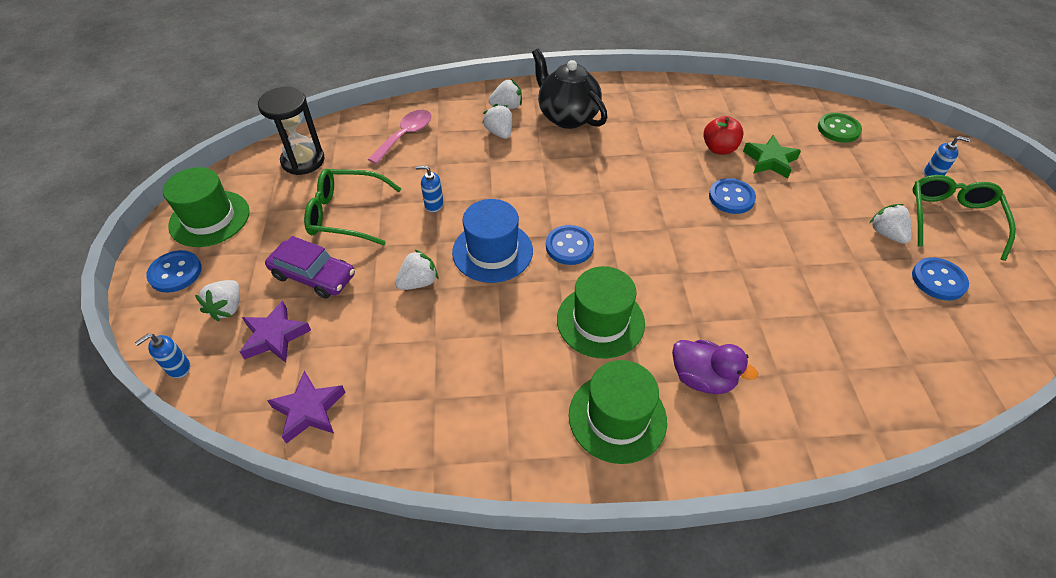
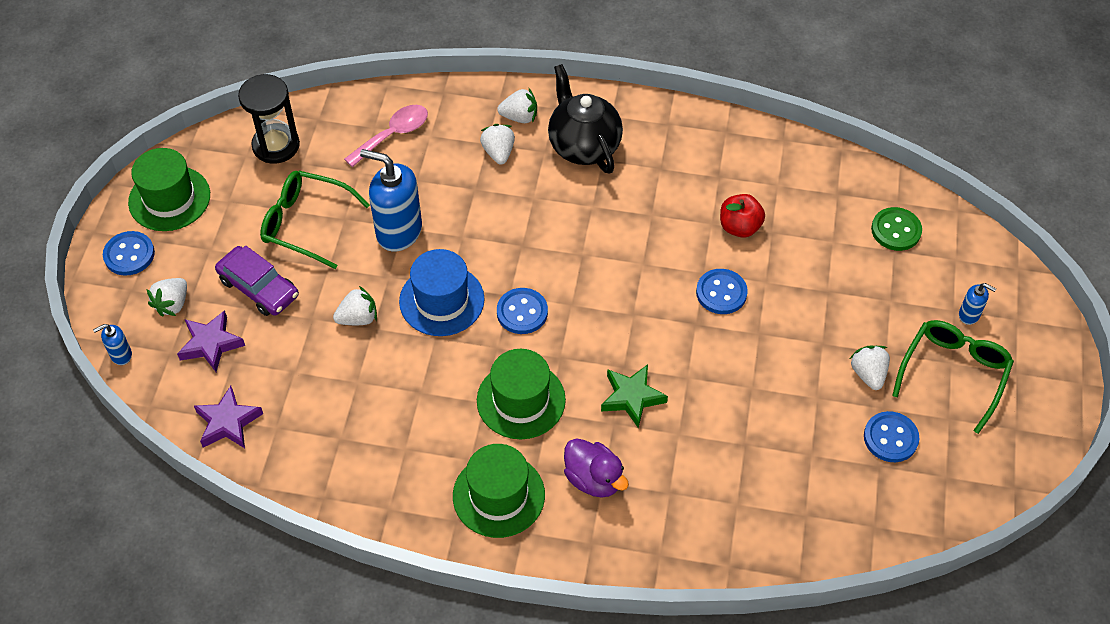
camera: 15 degrees right, 5 degrees up
blue soap dispenser [416,166,444,212] -> blue soap dispenser [360,149,422,252], size x2.16
green star [743,135,801,178] -> green star moved to [601,364,668,428]

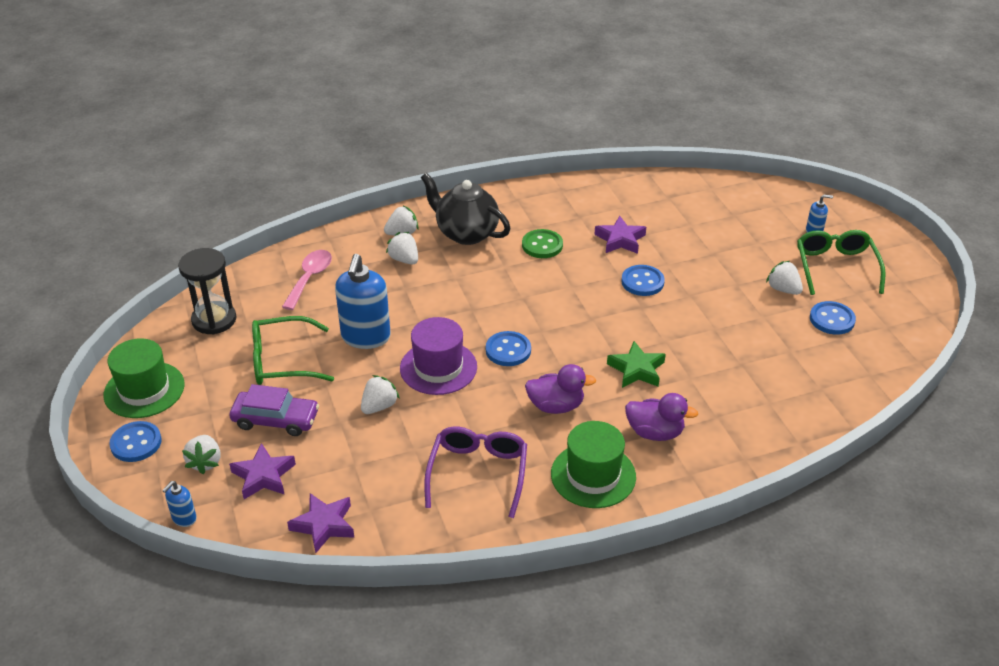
camera: 30 degrees left, 15 degrees down
blue soap dispenser [360,149,422,252] -> blue soap dispenser turned 75 degrees counterclockwise [335,254,391,349]
blue hat [399,249,485,336] -> purple hat [400,317,477,395]
green hat [477,349,566,439] -> purple duck [525,364,596,414]
red apple [720,194,765,238] -> purple star [594,216,646,254]
green button [871,207,922,251] -> green button moved to [522,229,563,258]
none -> purple glasses [424,427,527,518]

